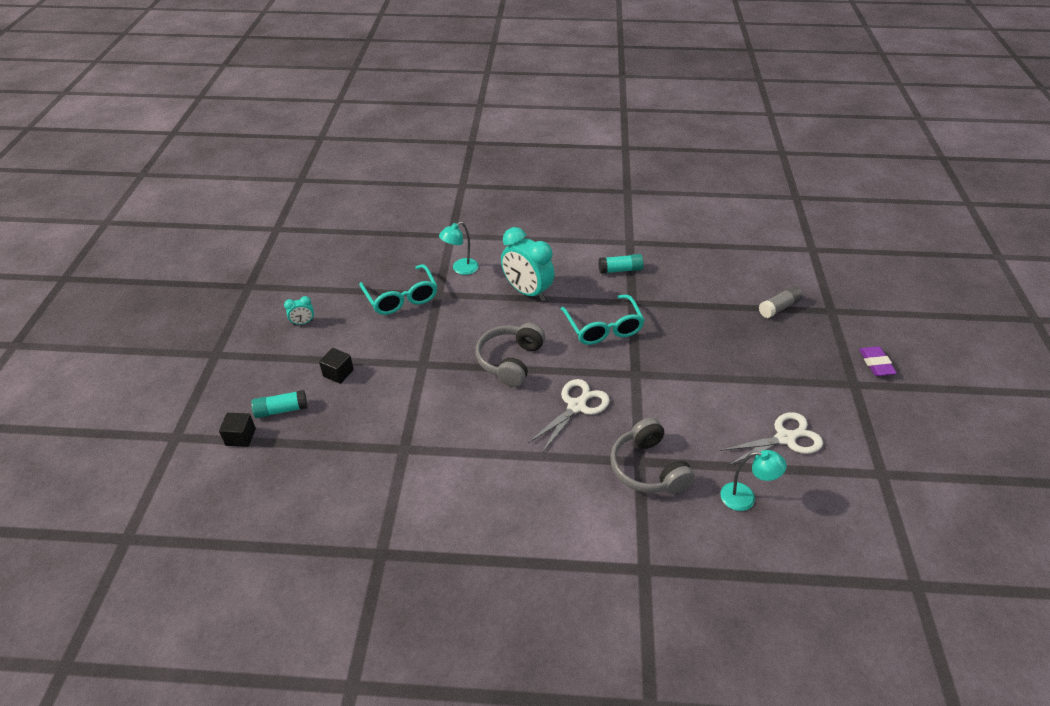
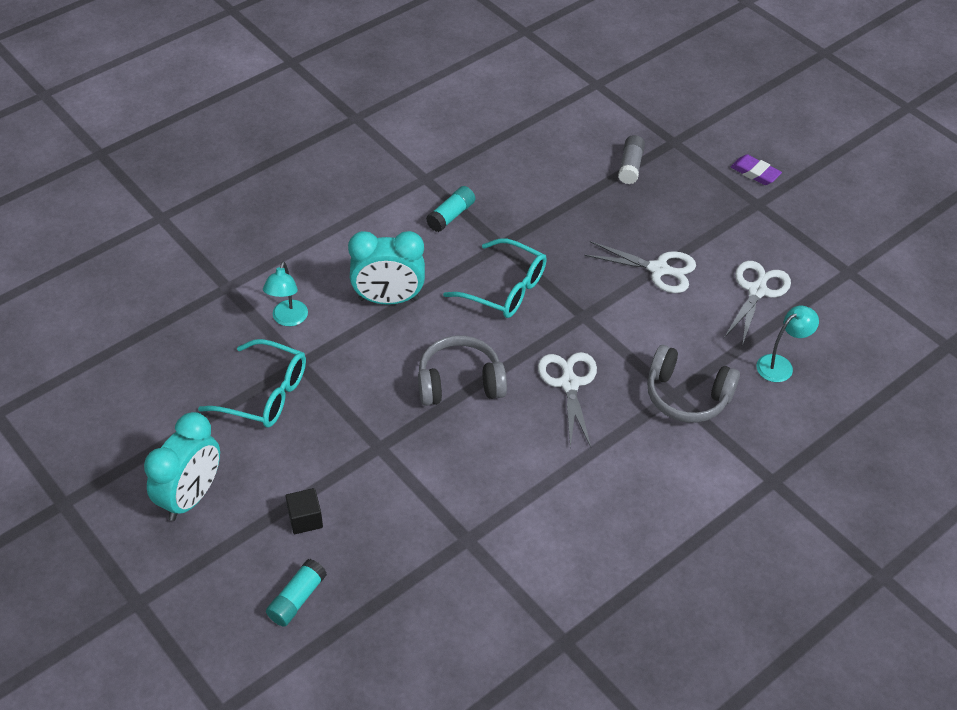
camera: 45 degrees left, 5 degrees up
black cube [219,413,256,447] -> none
turquoise clock [284,296,314,325] -> turquoise clock [144,412,220,521], size x2.25
grey headphones [476,323,545,387] -> grey headphones turned 105 degrees clockwise [418,336,507,406]
none -> white scissors [584,241,696,293]

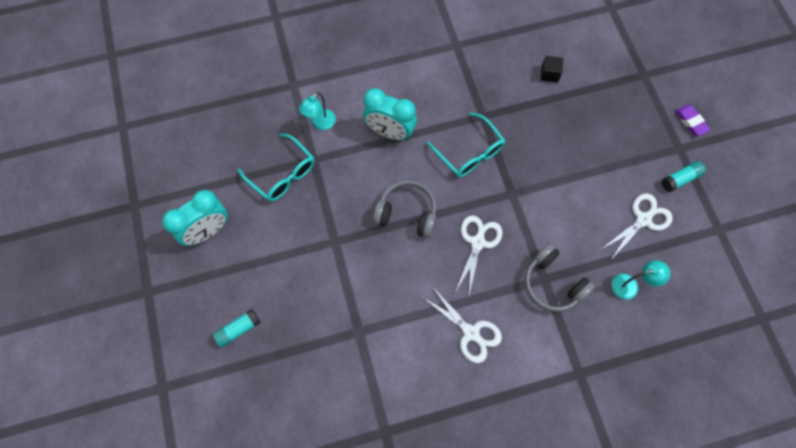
camera: 25 degrees right, 20 degrees up
black cube [286,488,323,534] -> black cube moved to [541,56,563,82]
turquoise glue stick [426,186,475,232] -> turquoise glue stick moved to [661,161,706,192]
white scissors [584,241,696,293] -> white scissors moved to [422,288,502,363]
grey glue stick [618,135,645,184] -> none

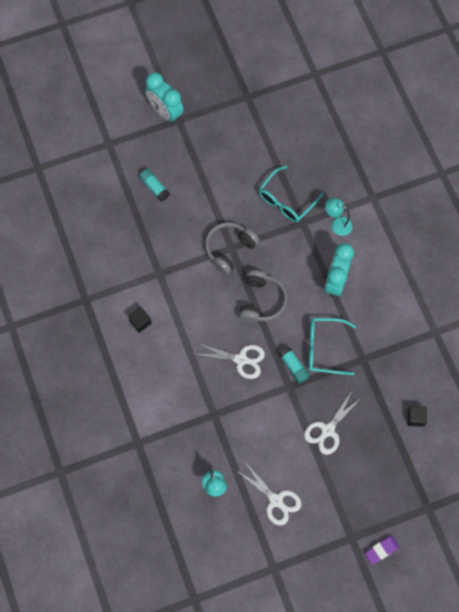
camera: 85 degrees right, 0 degrees up
turquoise clock [162,190,228,246] -> turquoise clock moved to [145,72,184,123]
white scissors [422,288,502,363] -> white scissors moved to [304,391,363,455]
turquoise glasses [426,112,506,178] -> turquoise glasses turned 45 degrees clockwise [308,318,356,375]
grey headphones [524,244,595,312] -> grey headphones moved to [205,222,259,275]
turquoise glue stick [661,161,706,192] -> turquoise glue stick moved to [279,347,310,383]
none -> black cube [128,307,152,333]

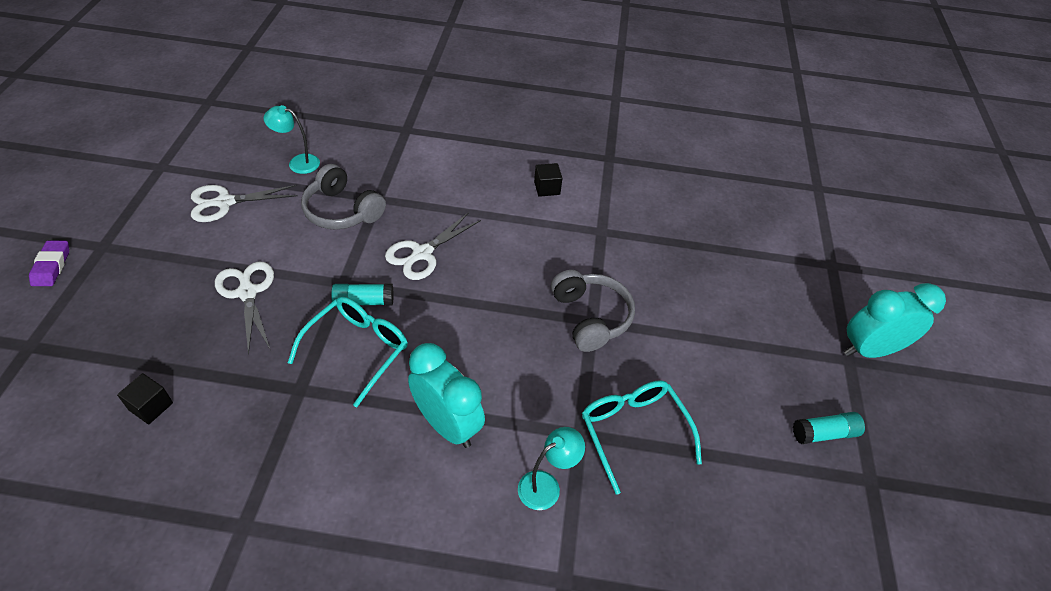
camera: 115 degrees right, 20 degrees down
turquoise glue stick [139,169,170,202] -> turquoise glue stick moved to [793,412,865,444]
grey headphones [238,270,287,323] -> grey headphones moved to [301,164,386,230]

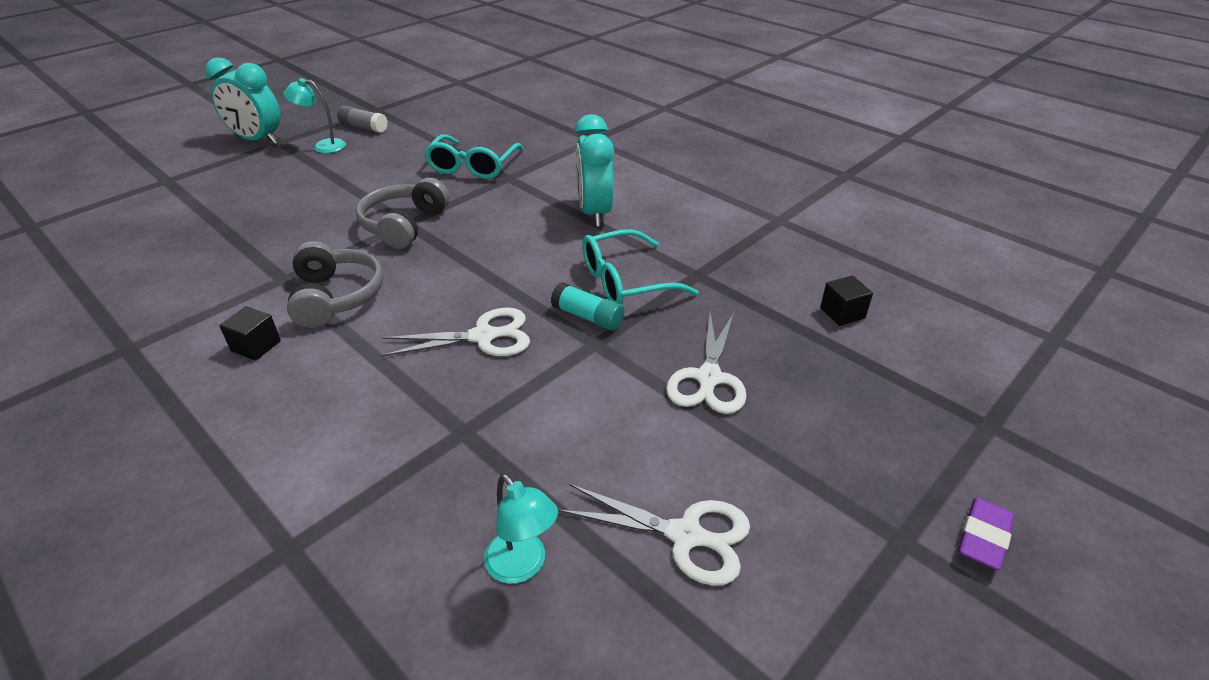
camera: 140 degrees left, 10 degrees down
grey headphones [301,164,386,230] -> grey headphones moved to [287,241,384,328]
turquoise lamp [518,427,585,510] -> turquoise lamp moved to [283,78,346,153]
turquoise glue stick [793,412,865,444] -> grey glue stick [337,105,388,133]

